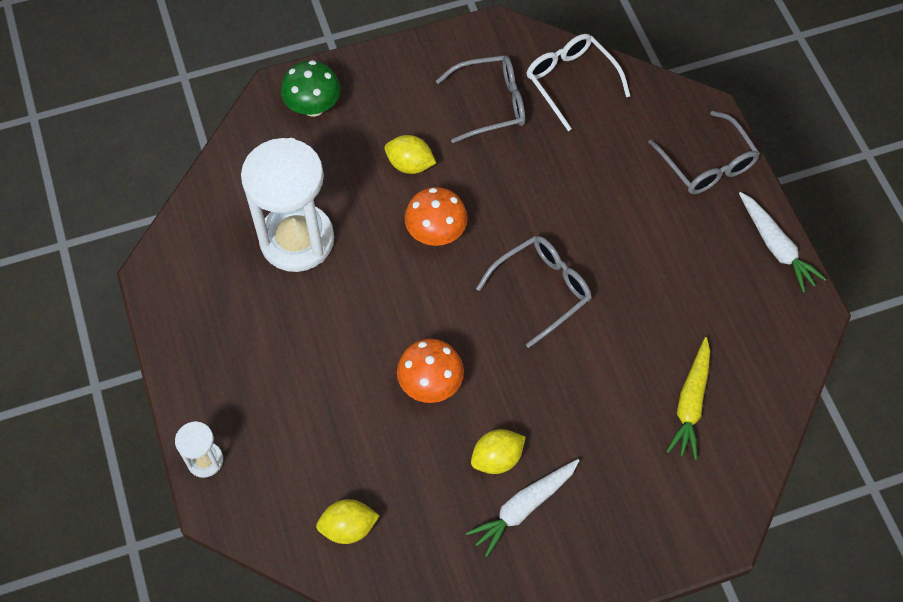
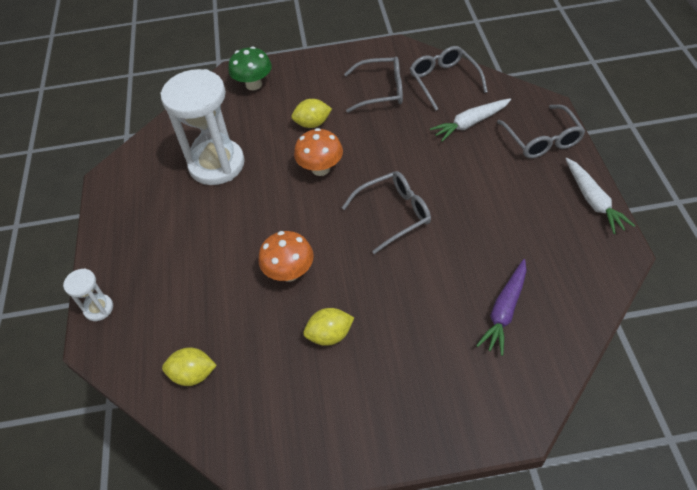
camera: 15 degrees right, 10 degrees down
yellow lemon [385,135,436,174] -> yellow lemon turned 45 degrees counterclockwise [291,99,332,128]
white carrot [466,459,580,557] -> white carrot moved to [430,98,511,142]
white glasses [526,34,630,131] -> grey glasses [410,46,488,111]
yellow carrot [666,337,710,460] -> purple carrot [476,259,527,356]

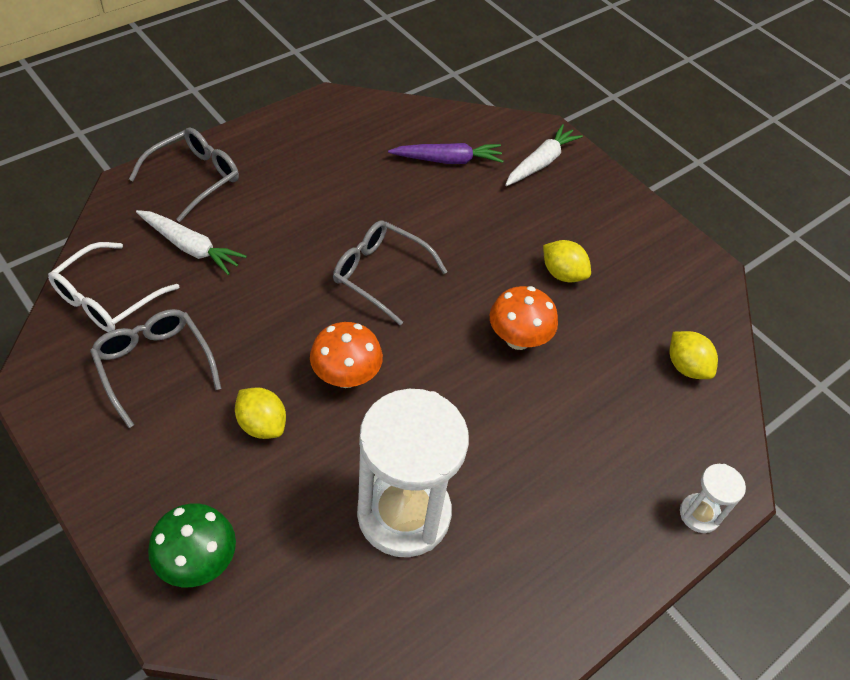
camera: 130 degrees left, 0 degrees up
grey glasses [410,46,488,111] -> white glasses [48,242,180,332]
white carrot [566,158,635,234] -> white carrot moved to [505,124,583,186]

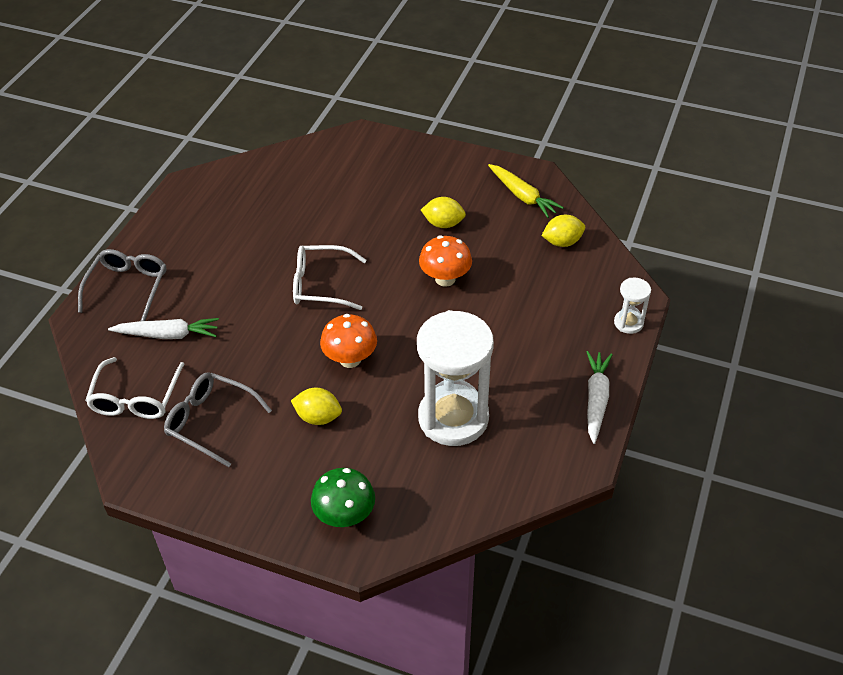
camera: 25 degrees left, 5 degrees down
grey glasses [333,220,448,325] -> white glasses [293,245,366,310]
purple carrot [388,143,503,164] -> none
white carrot [505,124,583,186] -> white carrot moved to [587,351,613,444]
yellow lemon [670,331,718,379] -> yellow lemon turned 45 degrees counterclockwise [541,215,585,247]
none -> yellow carrot [488,164,564,218]

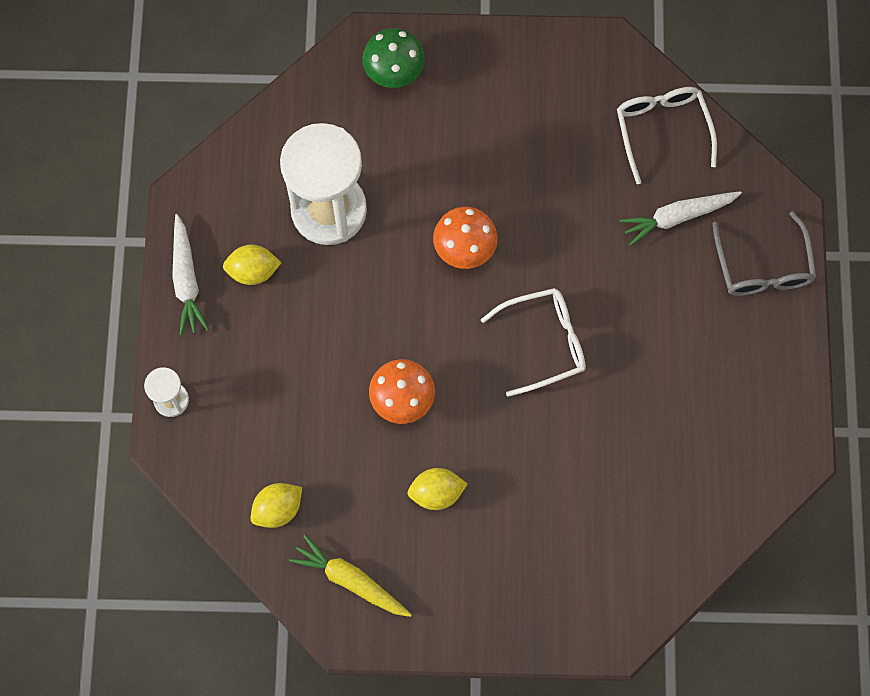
camera: 160 degrees right, 25 degrees up
grey glasses [164,372,272,467] -> none
yellow lemon [291,388,342,425] -> yellow lemon moved to [223,245,281,285]

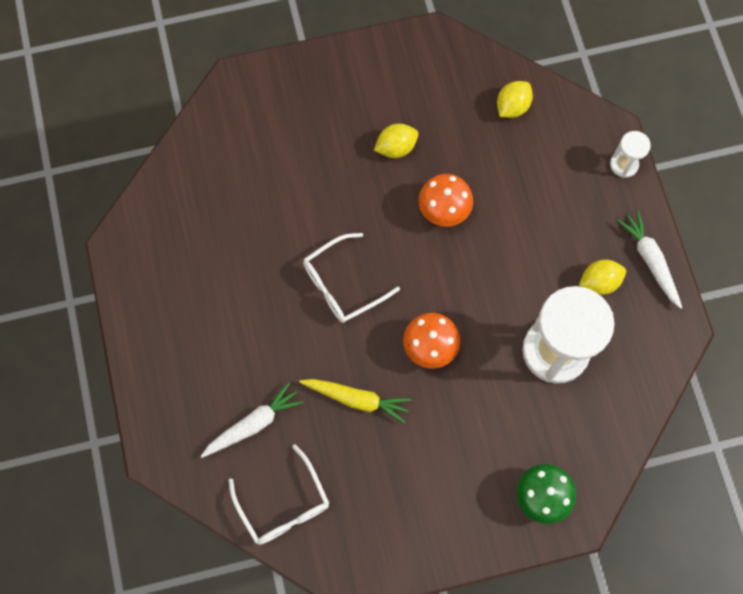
camera: 165 degrees right, 0 degrees up
yellow carrot [289,535,412,617] -> yellow carrot moved to [299,379,412,424]
grey glasses [713,211,816,296] -> none

